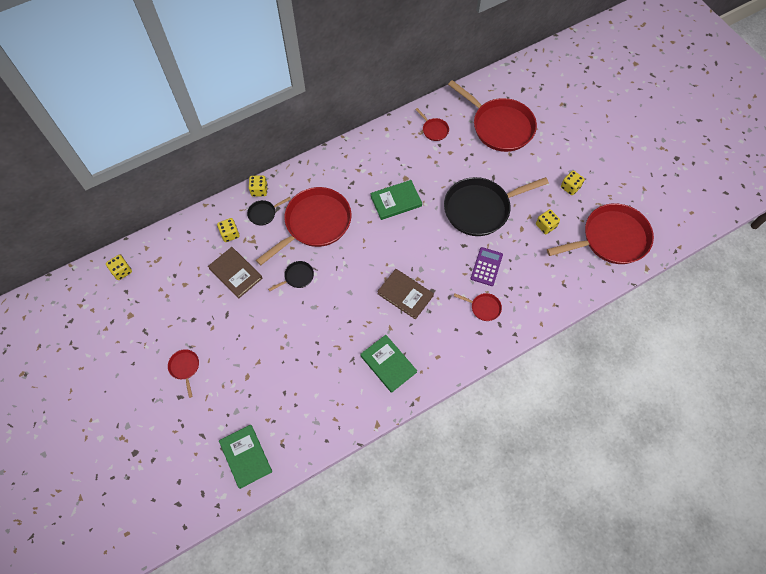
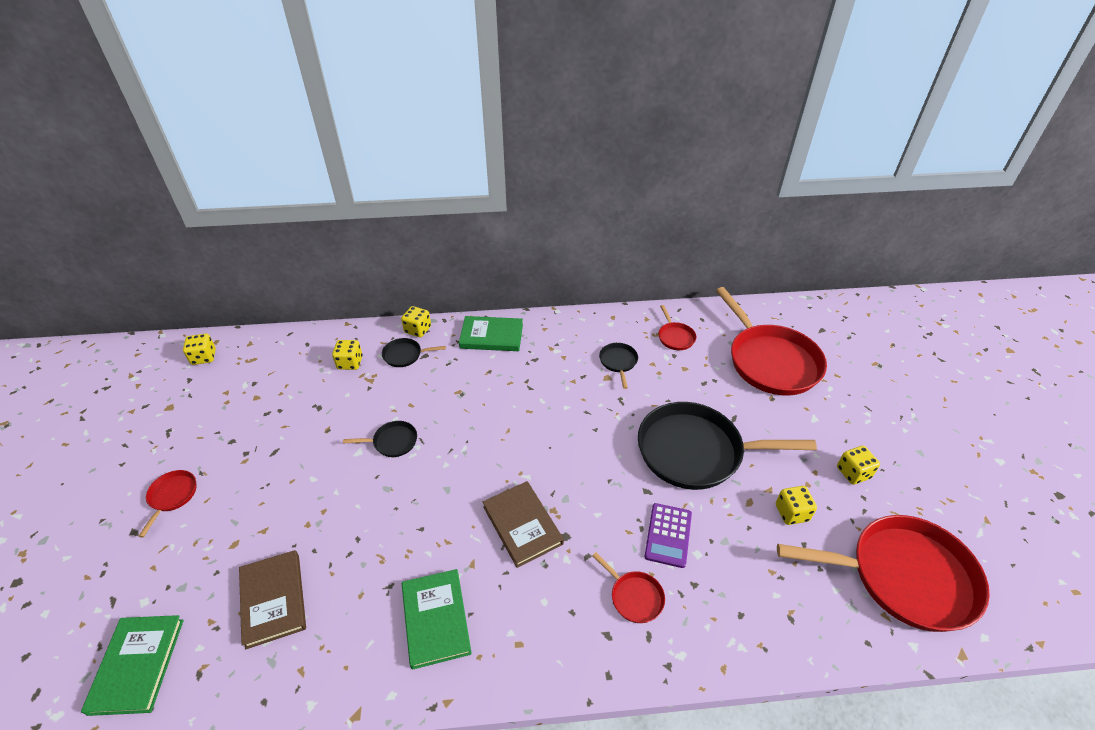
camera: 25 degrees right, 20 degrees down
brown book [208,247,263,299] -> brown book moved to [239,550,306,649]
red pan [256,187,351,265] -> none
green book [370,180,422,220] -> green book moved to [459,316,523,351]
purple calculator [470,247,503,286] -> purple calculator turned 150 degrees clockwise [644,503,692,568]
none -> black pan [599,343,638,389]

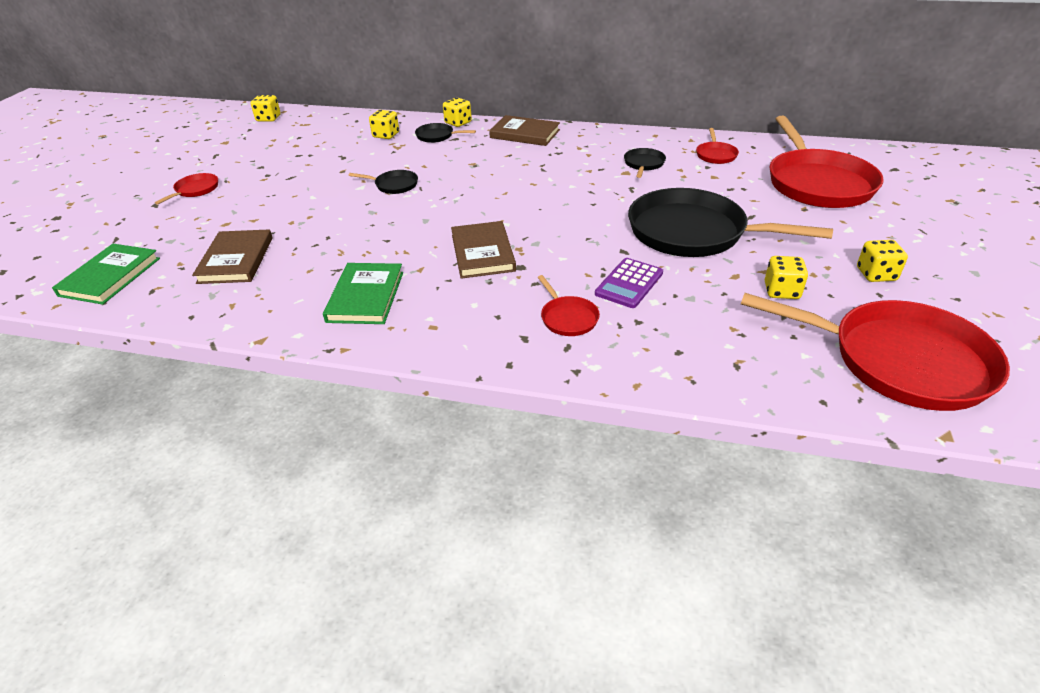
camera: 20 degrees right, 5 degrees down
green book [459,316,523,351] -> brown book [489,115,560,146]

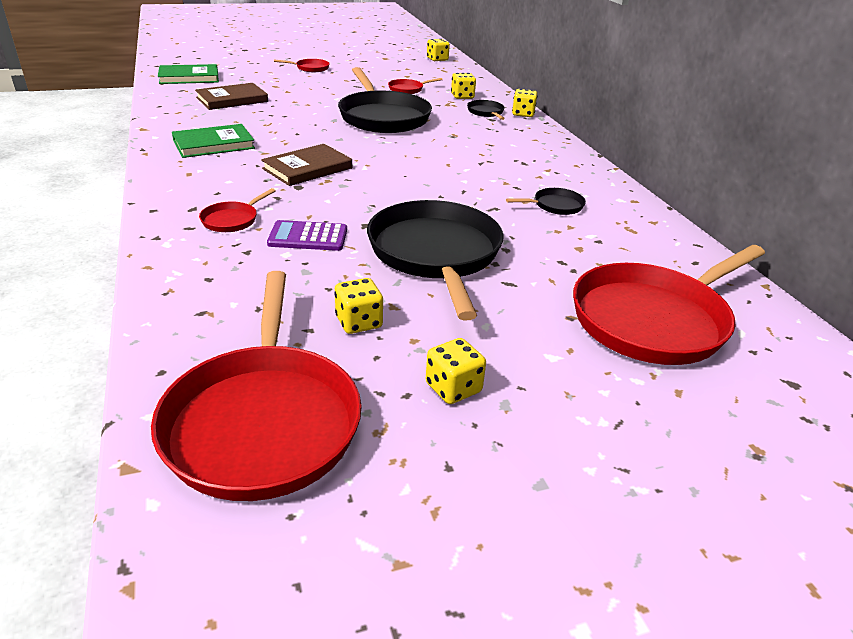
camera: 55 degrees right, 5 degrees down
black pan [349,170,418,194] -> black pan [338,67,432,133], size x2.34
brown book [489,115,560,146] -> none
red pan [696,128,739,164] -> red pan moved to [388,78,443,94]

